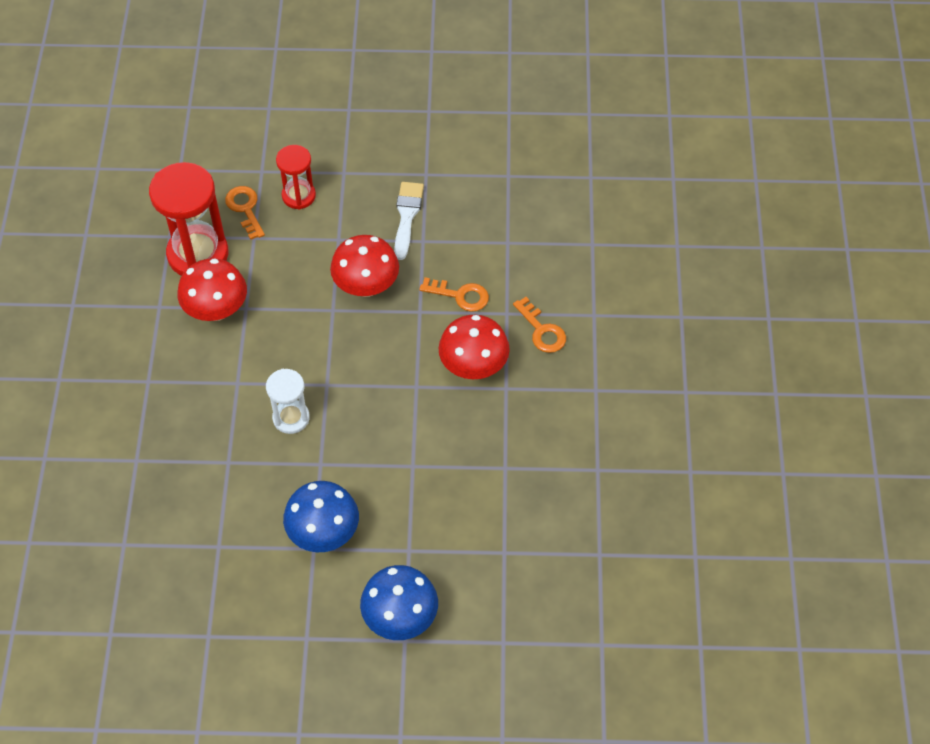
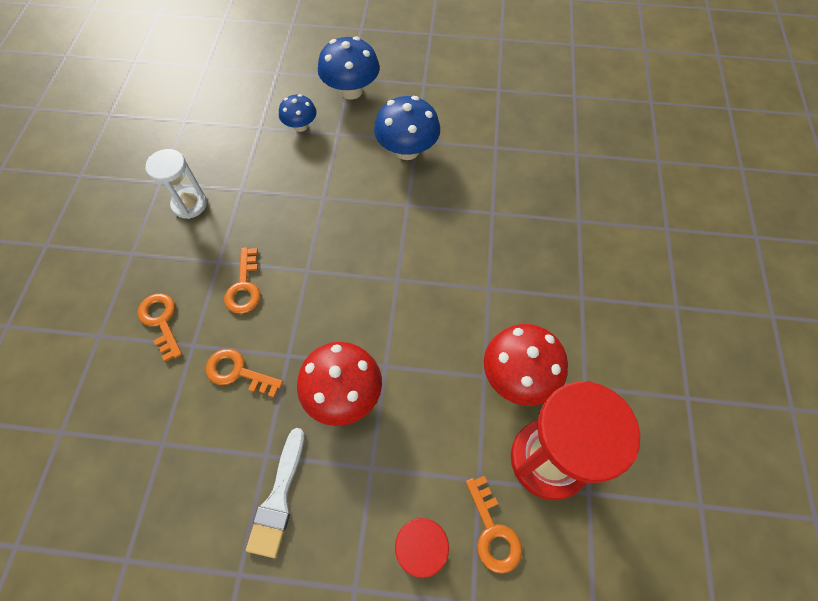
camera: 175 degrees left, 5 degrees up
white hourglass [266,369,310,434] -> white hourglass moved to [145,149,207,219]
red mushroom [439,315,510,379] -> orange key [224,247,260,314]
none -> blue mushroom [279,94,317,132]

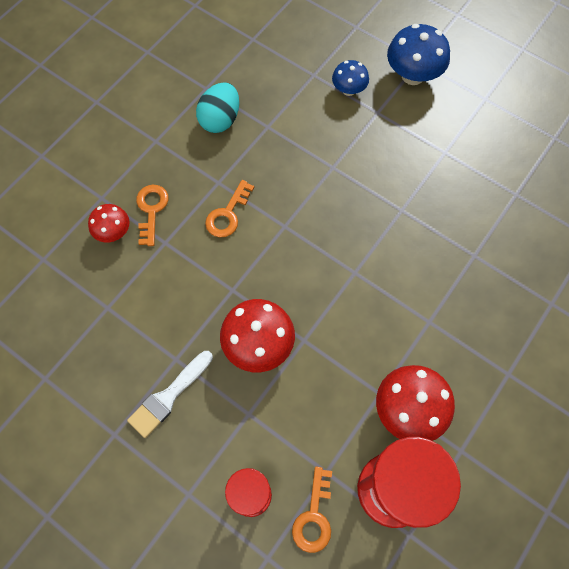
camera: 30 degrees right, 5 degrees up
white hourglass [145,149,207,219] -> turquoise egg [196,82,239,133]
orange key [206,349,283,398] -> none
blue mushroom [374,96,440,160] -> none
none -> red mushroom [88,204,130,243]

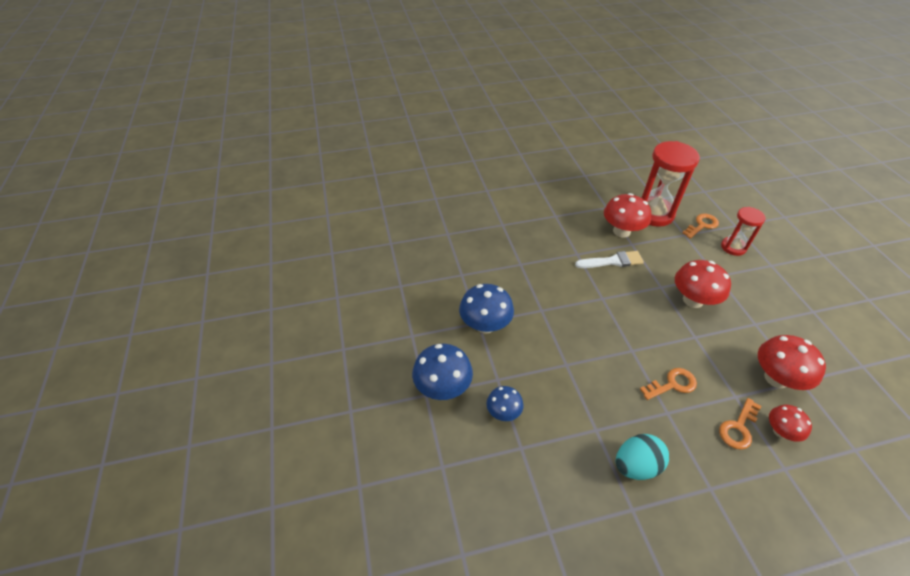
camera: 140 degrees left, 20 degrees down
white brush [127,351,213,438] -> white brush moved to [575,251,644,268]
none -> blue mushroom [459,284,514,334]
none -> red mushroom [758,335,826,390]

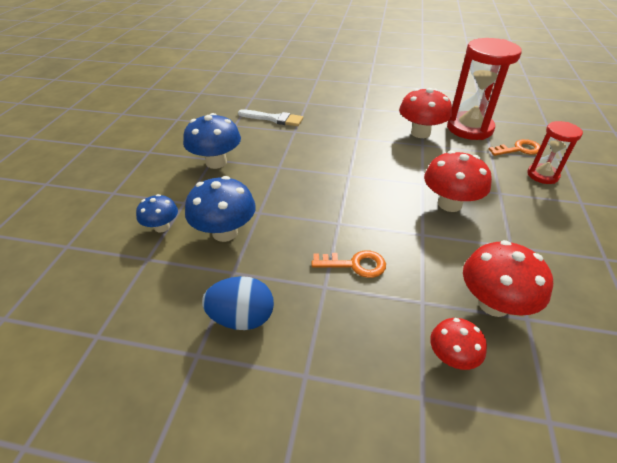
camera: 25 degrees right, 5 degrees down
blue mushroom [412,344,473,400] -> blue mushroom moved to [185,176,256,242]
white brush [575,251,644,268] -> white brush moved to [238,109,303,126]
turquoise egg [616,434,669,480] -> blue egg [202,276,274,330]
orange key [719,398,761,450] -> none

